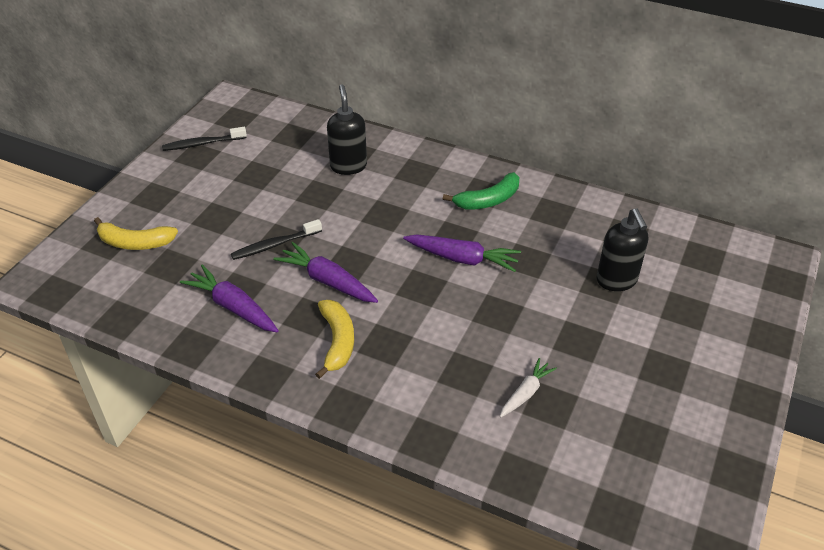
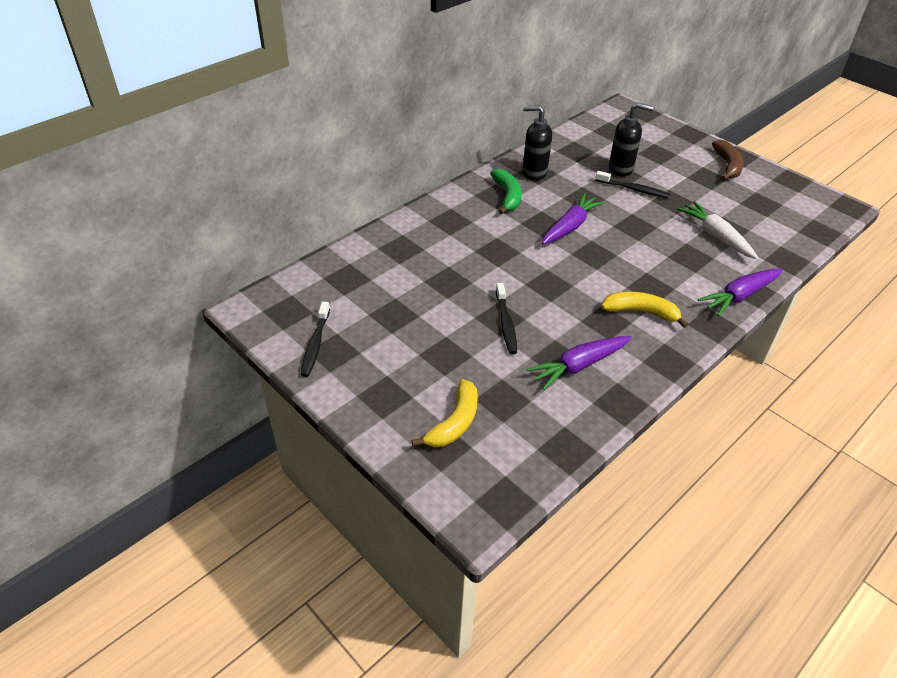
camera: 70 degrees left, 0 degrees up
purple carrot [273,242,378,303] -> purple carrot moved to [698,269,783,316]
black soap dispenser [327,84,367,175] -> black soap dispenser moved to [522,105,552,181]
white carrot [500,358,557,417] -> white carrot [677,201,758,259], size x1.60
none -> black toothbrush [595,171,670,198]
none -> brown banana [712,140,744,180]

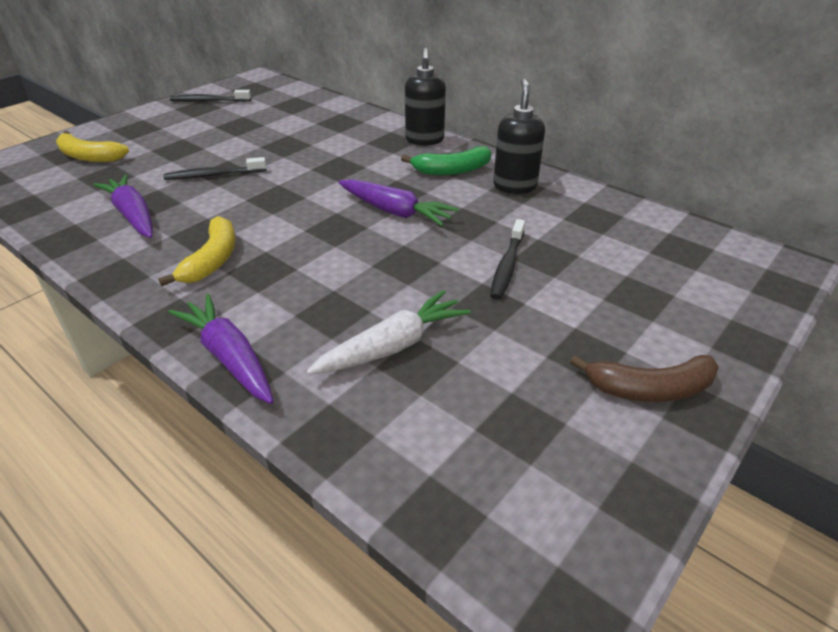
camera: 85 degrees right, 5 degrees down
black soap dispenser [609,102,653,177] -> black soap dispenser moved to [405,48,446,146]

